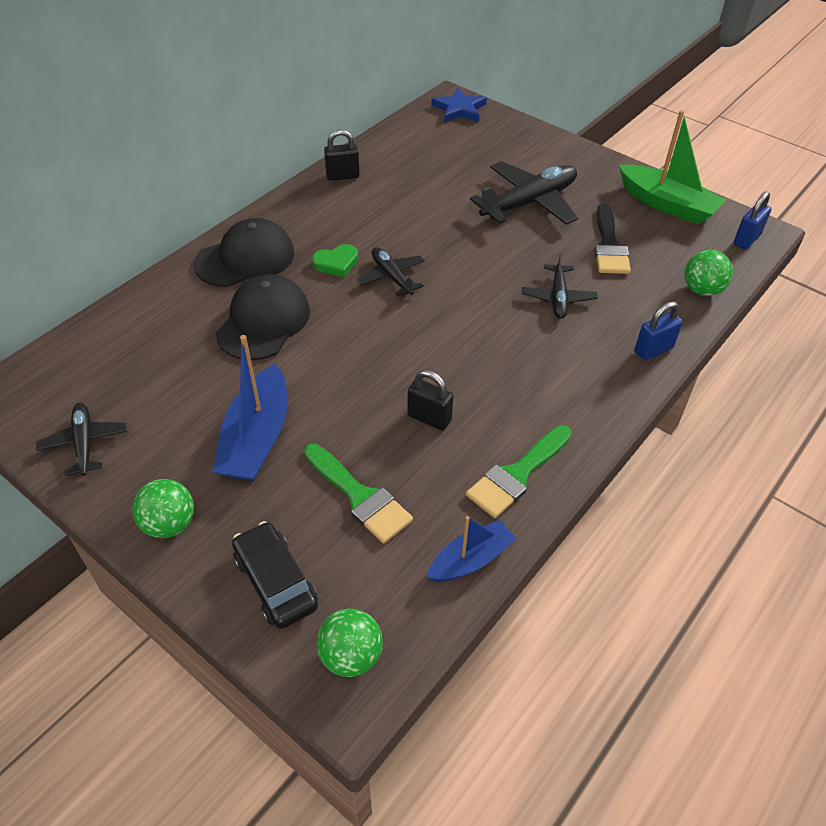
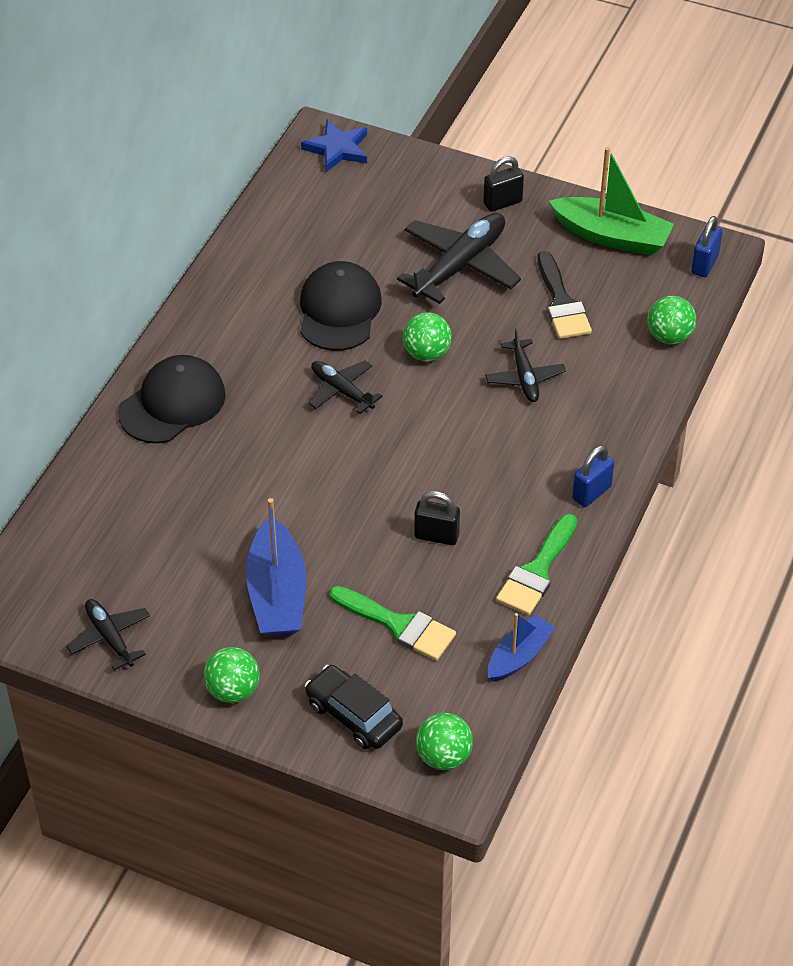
camera: 15 degrees left, 0 degrees up
black cap [216,274,310,360] -> black cap moved to [300,261,382,351]
green heart [312,244,358,277] -> none
black padlock [324,129,360,181] -> black padlock moved to [483,156,524,212]
blue padlock [635,301,683,360] -> blue padlock moved to [572,445,615,507]
none -> green ball [403,312,452,361]

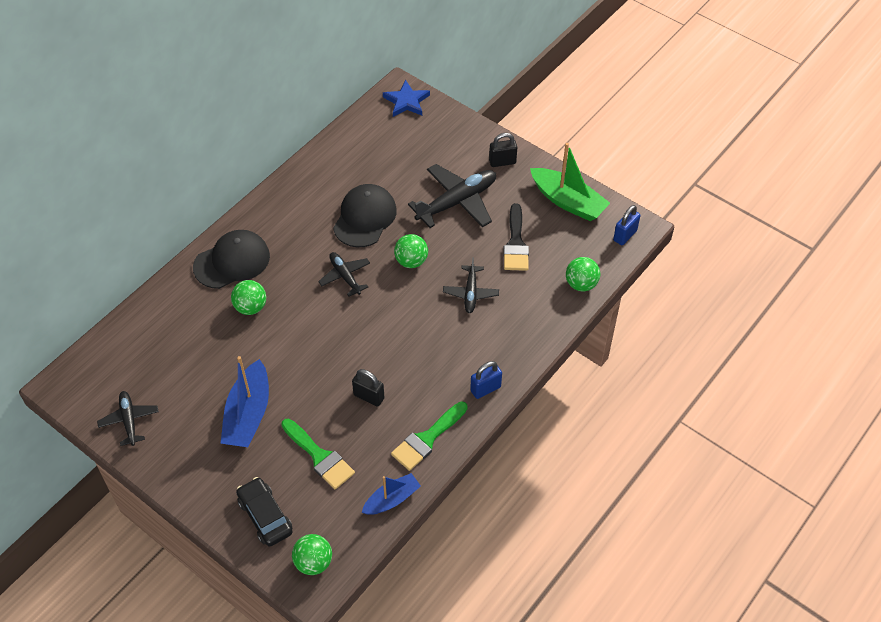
camera: 15 degrees right, 5 degrees up
green ball [204,647,259,703] -> green ball moved to [231,280,266,315]

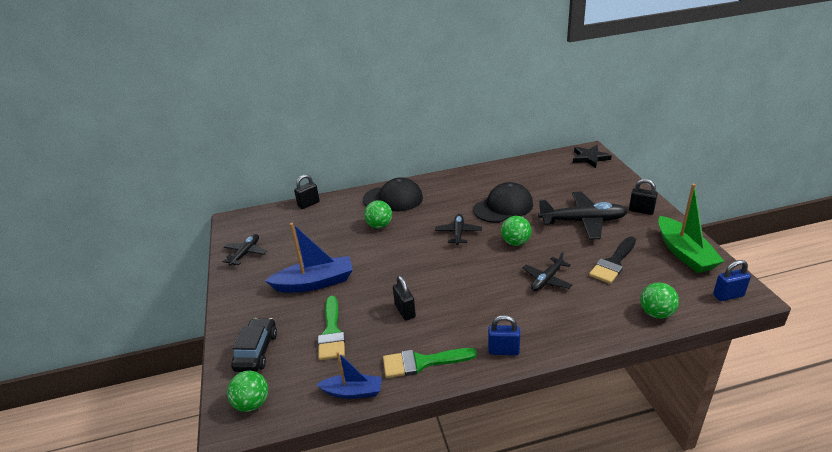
camera: 40 degrees right, 20 degrees down
blue boat [220,356,269,447] -> blue boat turned 150 degrees counterclockwise [265,223,353,293]
blue star [383,80,430,117] -> black star [573,145,612,168]
none -> black padlock [294,174,320,209]

